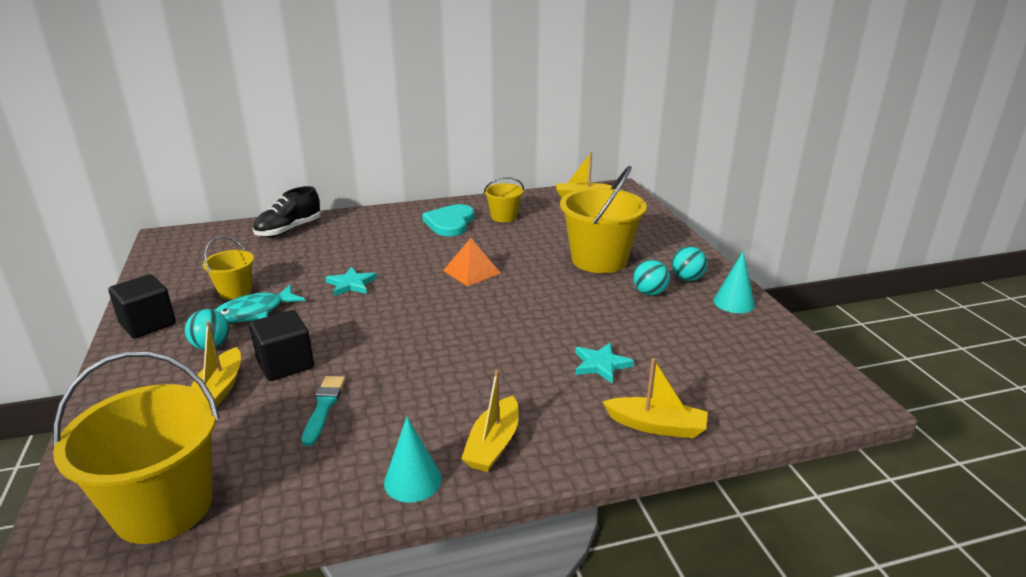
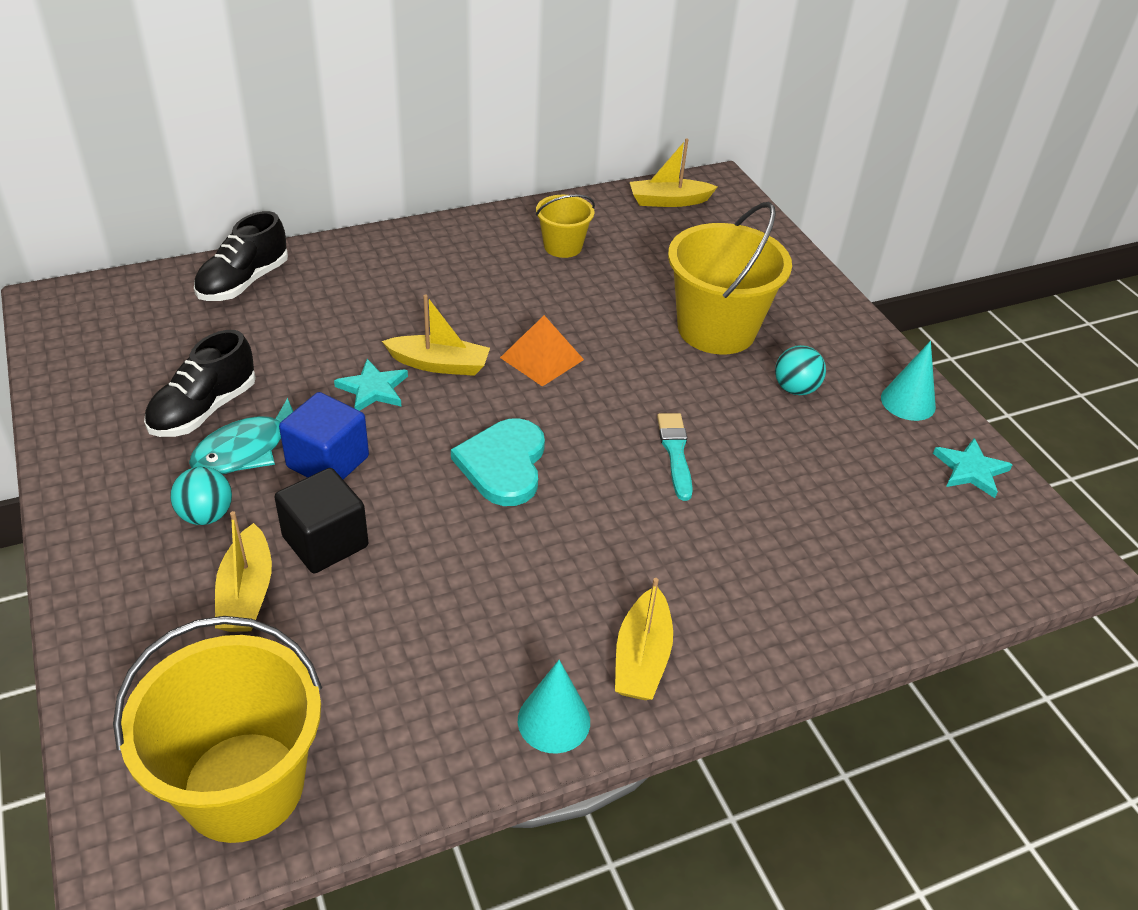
camera: 10 degrees left, 15 degrees up
black cube [108,274,176,339] -> none
yellow bucket [203,236,254,299] -> black shoe [144,330,256,437]
turquoise brush [302,376,345,446] -> turquoise brush moved to [657,413,693,501]
turquoise heart [422,204,475,236] -> turquoise heart moved to [451,418,545,506]
turquoise star [575,343,634,383] -> turquoise star moved to [933,438,1013,498]
yellow boat [603,358,708,438] -> yellow boat moved to [382,294,490,376]
turquoise ball [672,246,707,281] -> none
none -> blue cube [279,392,369,480]

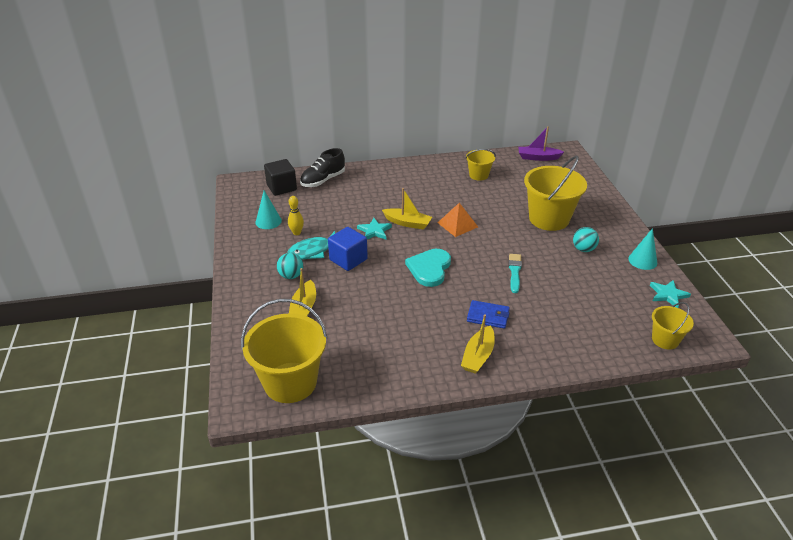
camera: 15 degrees right, 5 degrees down
black shoe [144,330,256,437] -> yellow bowling pin [288,196,304,235]
black cube [274,468,368,573] -> black cube moved to [264,159,297,196]
turquoise cone [518,660,590,754] -> turquoise cone moved to [255,190,282,229]
yellow boat [630,138,717,207] -> purple boat [518,126,564,161]
none -> blue wallet [467,300,510,329]
none -> yellow bucket [652,302,694,349]

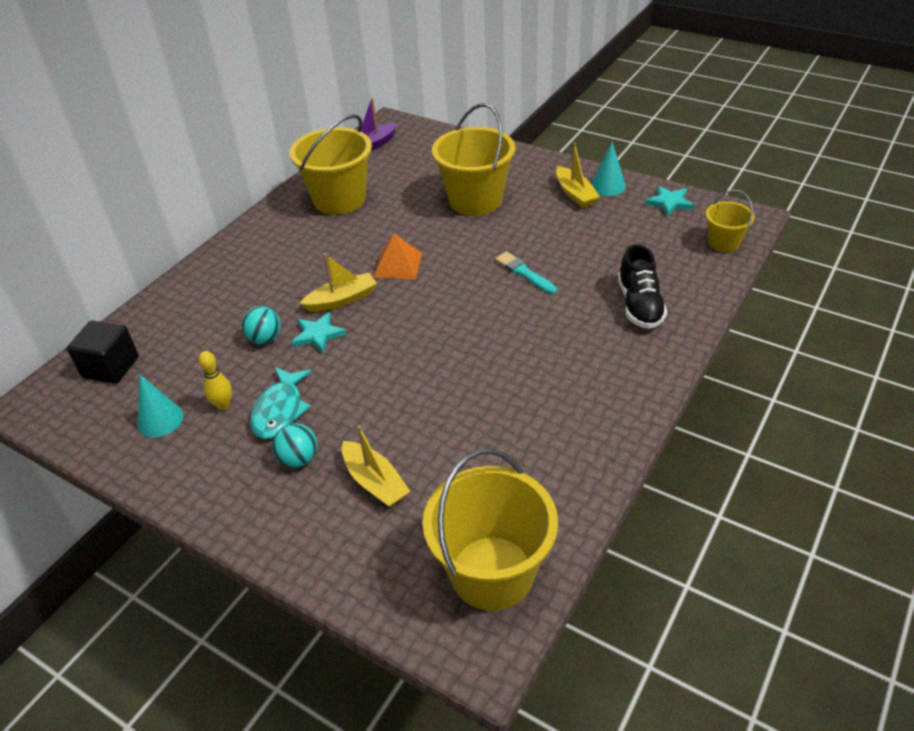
camera: 45 degrees left, 5 degrees up
black shoe [300,148,345,187] -> black shoe moved to [618,244,667,329]
blue cube [328,227,368,271] -> none
turquoise heart [405,249,451,287] -> none
yellow boat [461,315,495,374] -> yellow boat moved to [556,143,600,208]
yellow bucket [466,149,496,181] -> yellow bucket [289,114,372,215], size x1.90
blue wallet [467,300,510,329] -> none
turquoise ball [573,227,599,252] -> turquoise ball moved to [242,306,281,344]

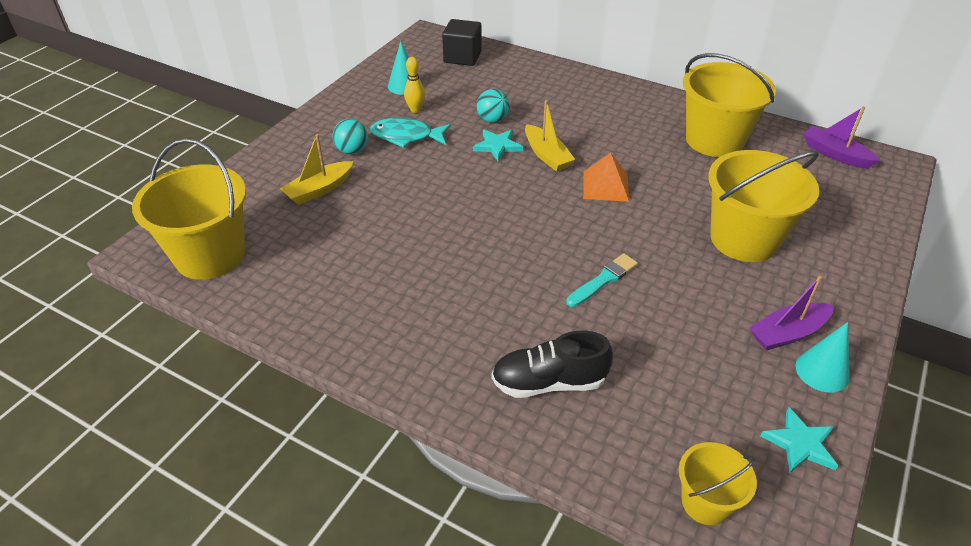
camera: 85 degrees right, 0 degrees up
yellow boat [556,143,600,208] -> purple boat [749,276,834,351]

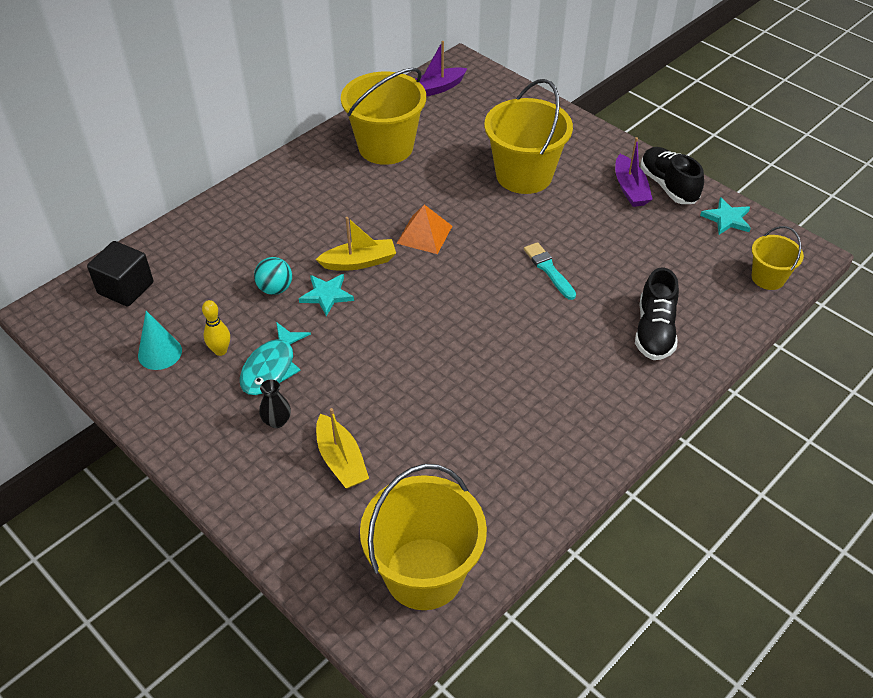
camera: 75 degrees left, 5 degrees up
turquoise ball [333,119,368,154] -> black vase [259,379,291,428]
turquoise cone [795,322,850,393] -> black shoe [641,147,704,204]

